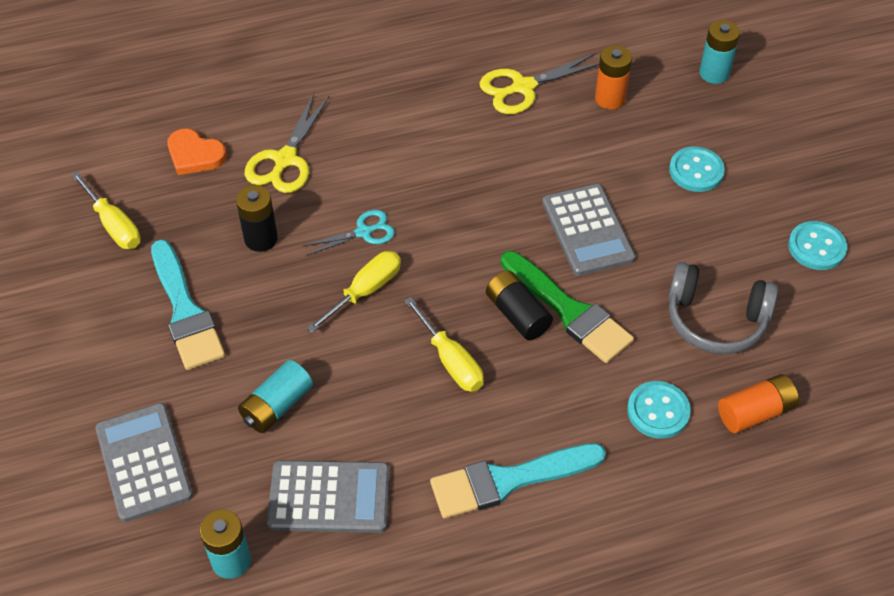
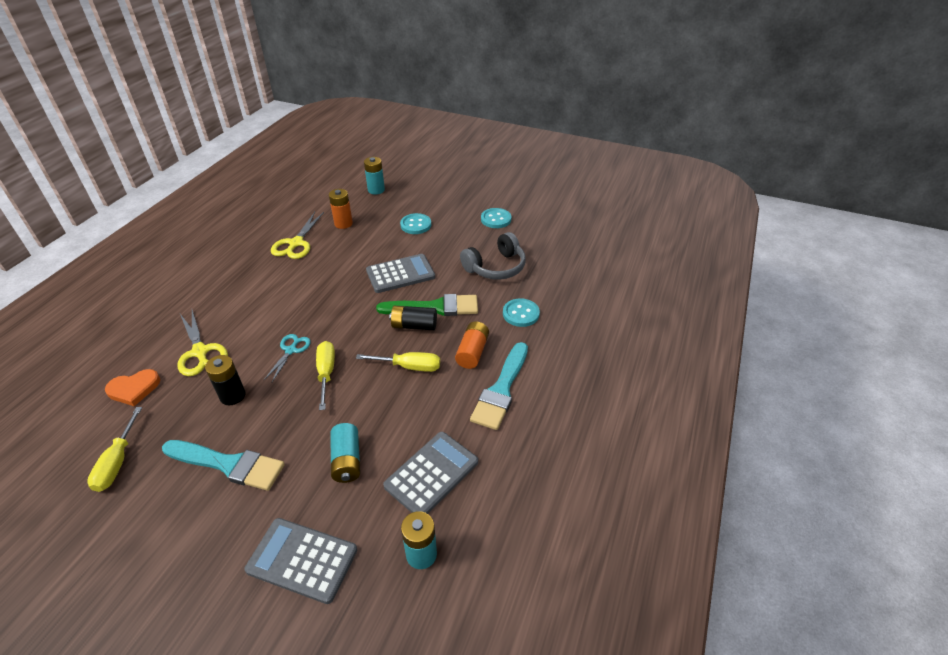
camera: 50 degrees left, 10 degrees down
yellow screwdriver [71,172,141,249] -> yellow screwdriver turned 90 degrees clockwise [87,407,142,492]
grey calculator [542,184,636,276] -> grey calculator turned 45 degrees counterclockwise [366,254,435,293]
orange battery [718,374,799,433] -> orange battery moved to [455,321,489,369]

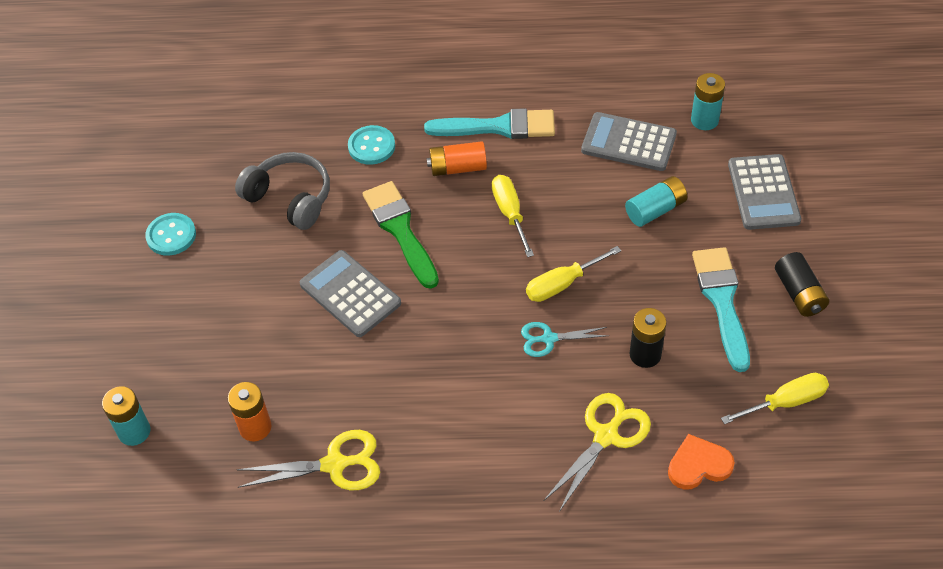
camera: 110 degrees left, 10 degrees up
orange heart [105,369,160,406] -> orange heart turned 60 degrees counterclockwise [668,434,735,490]
black battery [389,306,437,330] -> black battery moved to [775,252,829,317]
turquoise button [400,213,431,234] -> none

